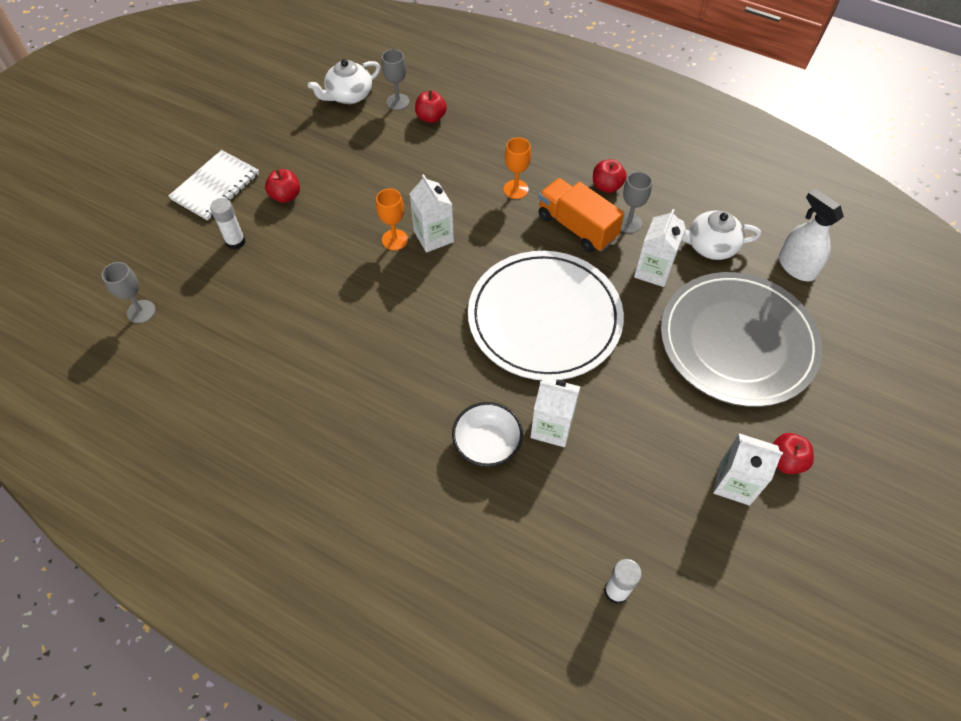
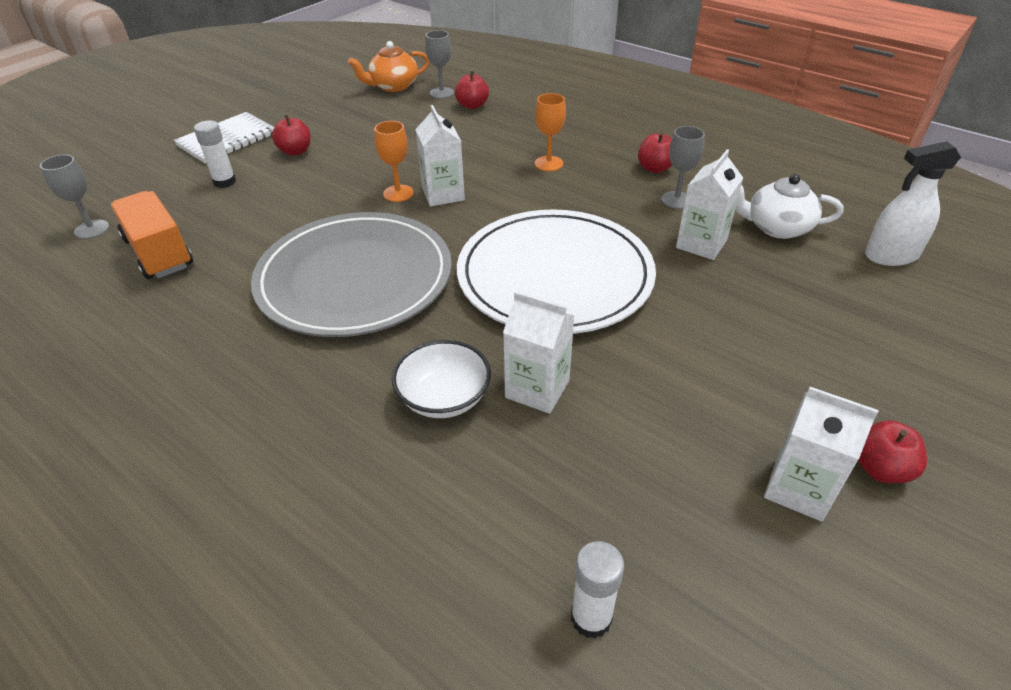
camera: 10 degrees right, 15 degrees down
white teapot [308,59,380,104] -> orange teapot [348,41,429,92]
orange truck [538,178,624,252] -> orange truck moved to [111,191,193,279]
grey plate [661,272,822,407] -> grey plate moved to [251,212,452,337]
white spray bottle [779,189,844,281] -> white spray bottle turned 75 degrees counterclockwise [865,141,961,266]

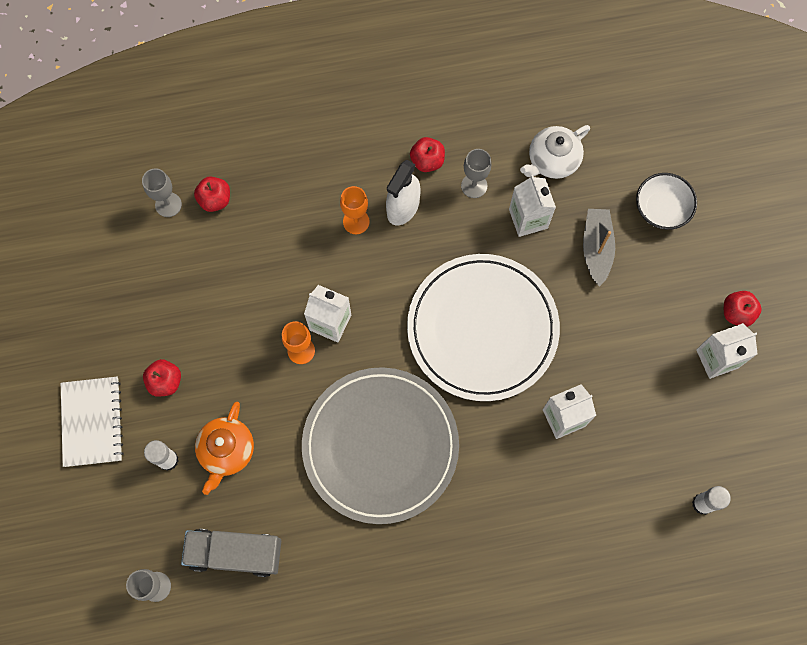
camera: 50 degrees left, 30 degrees up
orange truck [111,191,193,279] -> grey truck [181,529,281,577]
orange teapot [348,41,429,92] -> orange teapot moved to [195,402,254,495]
white bowl [392,340,491,418] -> white bowl moved to [636,173,697,230]
white spray bottle [865,141,961,266] -> white spray bottle moved to [386,160,421,225]
none -> grey boat [583,209,615,287]

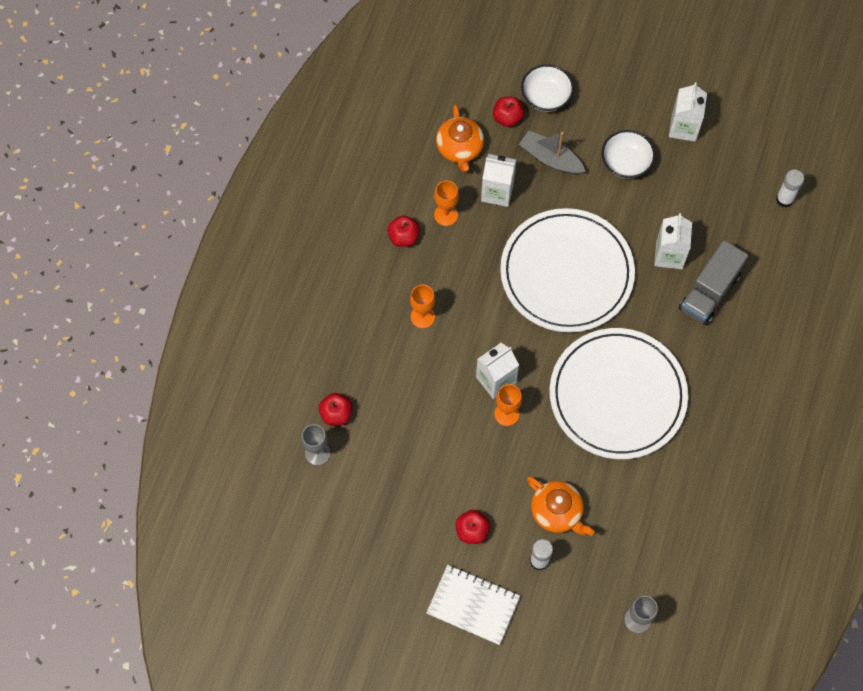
camera: 60 degrees left, 5 degrees down
grey truck [181,529,281,577] -> grey truck moved to [679,240,748,325]
grey plate [302,367,459,524] -> white plate [550,328,688,459]
white spray bottle [386,160,421,225] -> none
grey goblet [461,149,491,198] -> orange goblet [434,180,459,226]
white teapot [520,125,590,179] -> orange teapot [436,104,484,172]
red apple [724,291,762,327] -> red apple moved to [493,97,524,127]
none -> white bowl [602,130,655,179]

